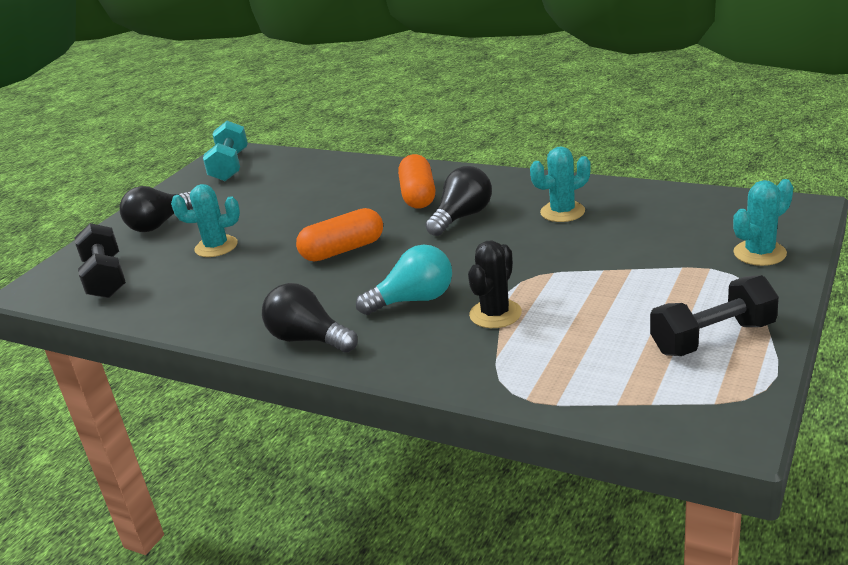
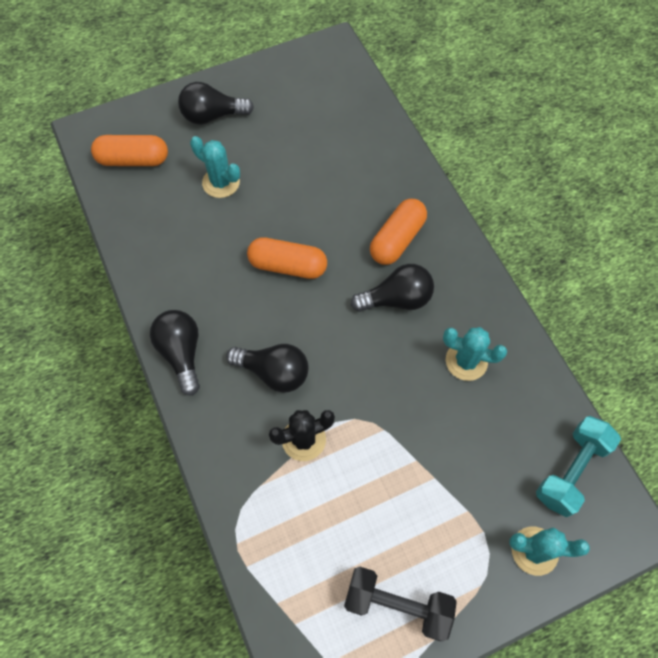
camera: 35 degrees right, 35 degrees up
black dumbbell [74,223,126,298] -> orange capsule [91,135,168,166]
turquoise dumbbell [203,121,248,181] -> turquoise dumbbell moved to [536,416,621,517]
turquoise light bulb [356,244,452,315] -> black light bulb [226,344,309,393]

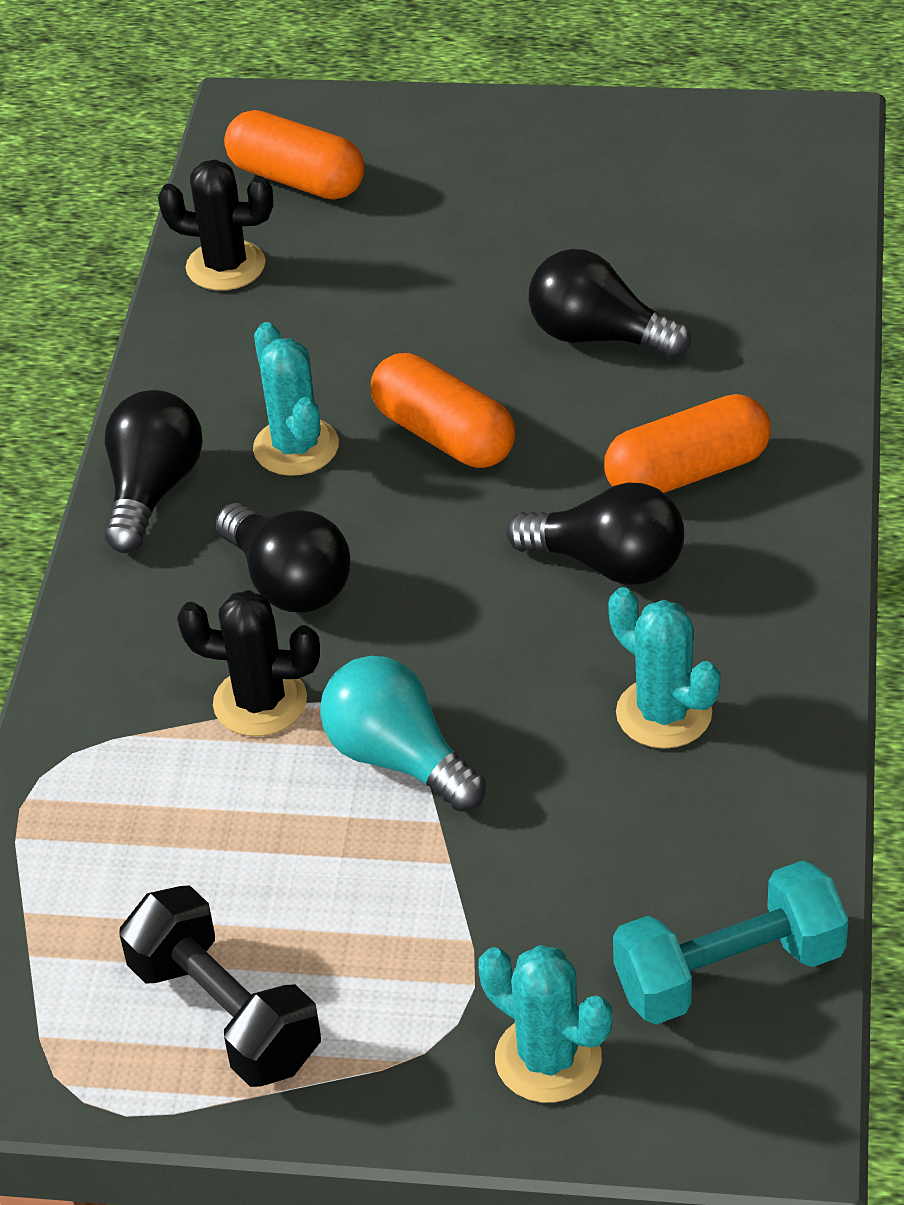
camera: 35 degrees right, 20 degrees down
black light bulb [178,82,254,125] -> black light bulb moved to [529,249,691,359]
turquoise cactus [190,136,240,198] -> turquoise cactus moved to [253,322,339,476]
none -> black cactus [158,159,273,291]
none -> turquoise light bulb [320,656,486,812]

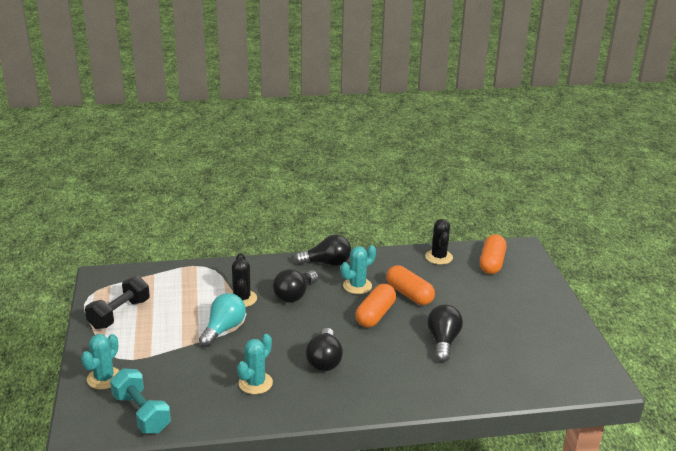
camera: 70 degrees right, 15 degrees down
orange capsule [604,394,771,493] -> orange capsule moved to [386,265,435,305]

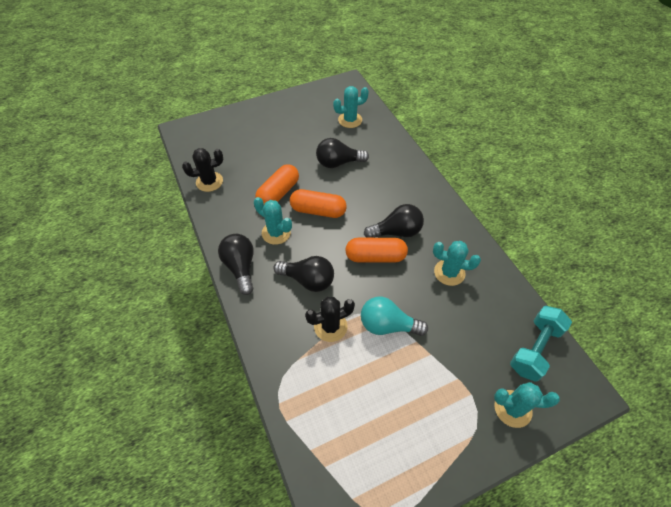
camera: 105 degrees left, 25 degrees up
black dumbbell [85,276,150,329] -> none
orange capsule [480,234,506,274] -> orange capsule moved to [345,238,408,263]
none -> turquoise cactus [333,86,369,128]

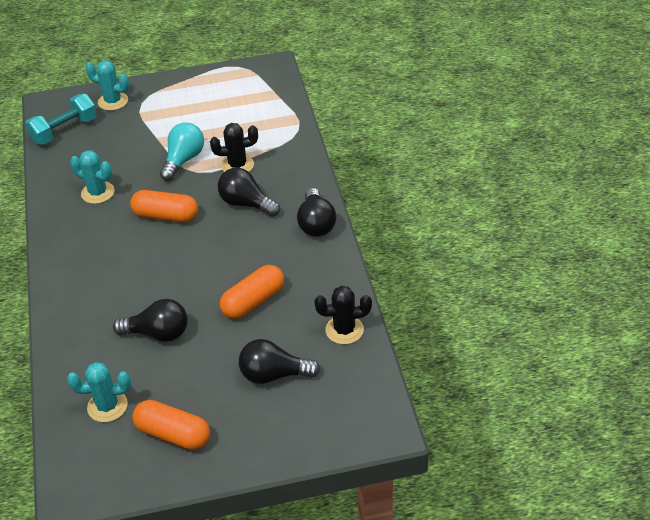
camera: 165 degrees left, 10 degrees down
turquoise cactus [254,197,292,245] -> none
orange capsule [290,189,347,218] -> orange capsule moved to [132,400,210,450]
turquoise light bulb [361,296,428,336] -> turquoise light bulb turned 90 degrees counterclockwise [160,123,204,181]
black light bulb [364,204,424,238] -> black light bulb moved to [239,339,321,384]

